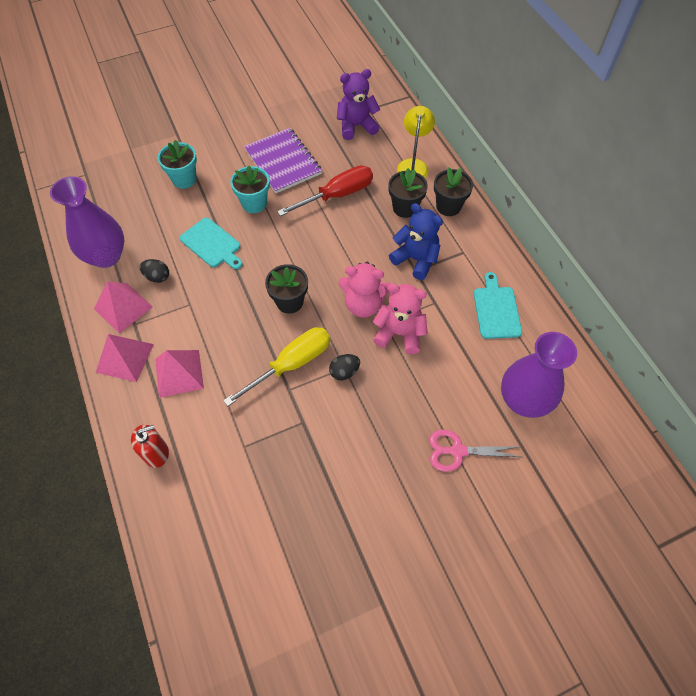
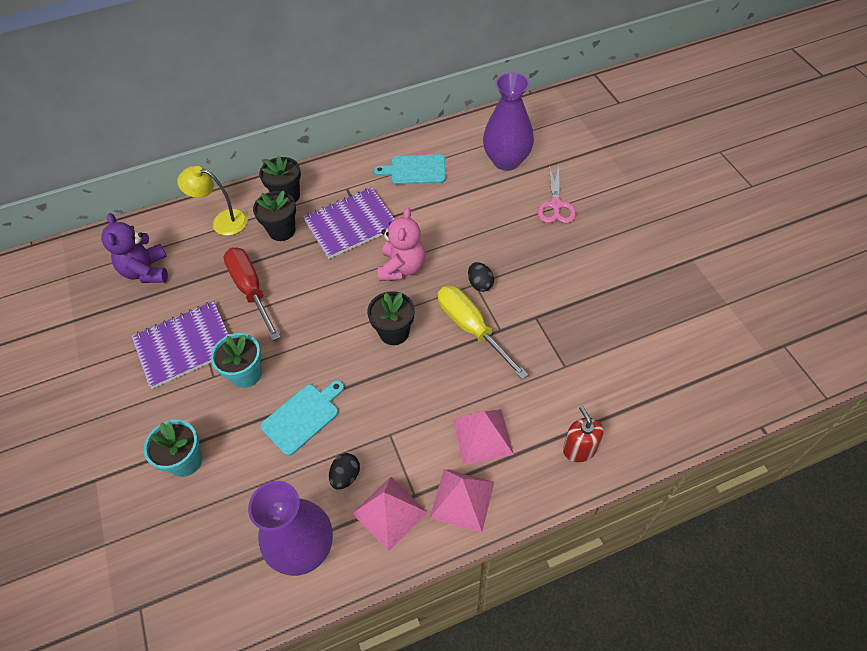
camera: 85 degrees left, 5 degrees down
pink teddy bear [373,283,428,354] -> none
blue teddy bear [389,203,443,280] -> purple notebook [303,187,395,259]

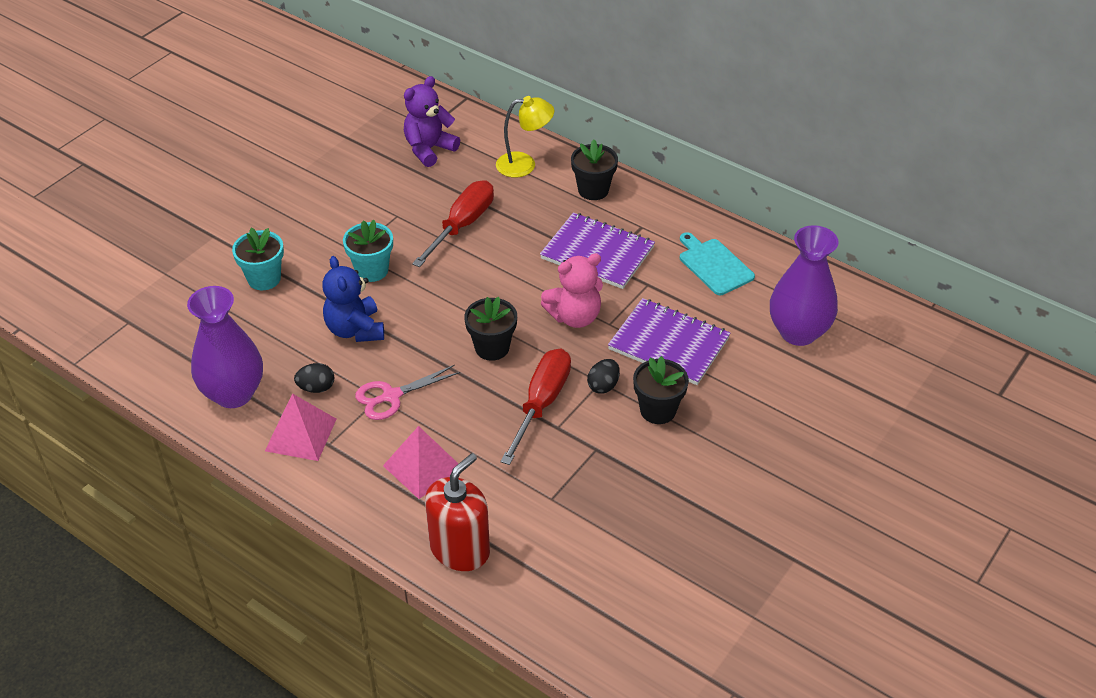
camera: 55 degrees right, 10 degrees down
purple notebook [132,301,229,389] -> purple notebook moved to [608,298,731,385]
yellow lamp [177,166,248,236] -> yellow lamp turned 105 degrees clockwise [496,96,554,178]
black flower pot [253,190,296,241] -> black flower pot moved to [633,356,689,424]
turquoise cutting board [260,380,344,456] -> blue teddy bear [322,256,384,342]
pink pyramid [430,469,494,533] -> none
yellow screwdriver [438,286,529,380] -> red screwdriver [500,349,571,465]
pink scissors [538,165,576,223] -> pink scissors moved to [355,365,460,420]
red soap dispenser [563,406,604,462] -> red soap dispenser [425,453,490,571], size x1.58

